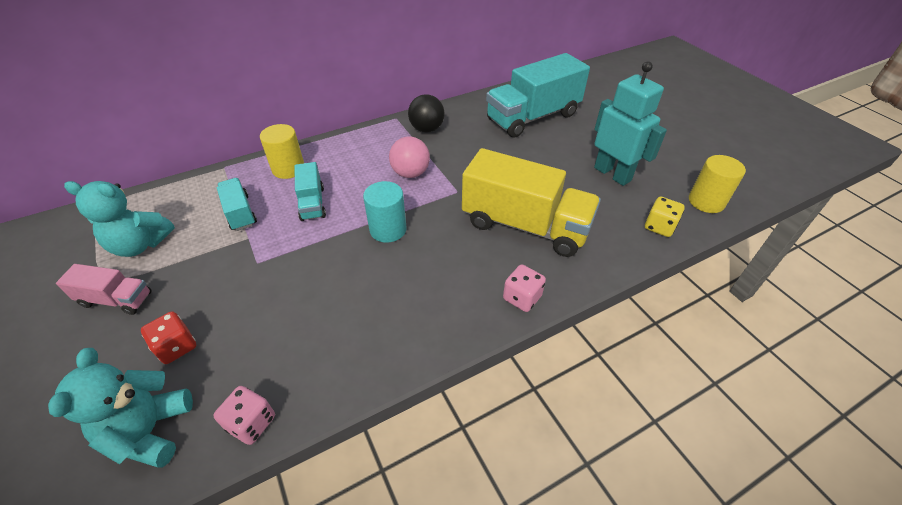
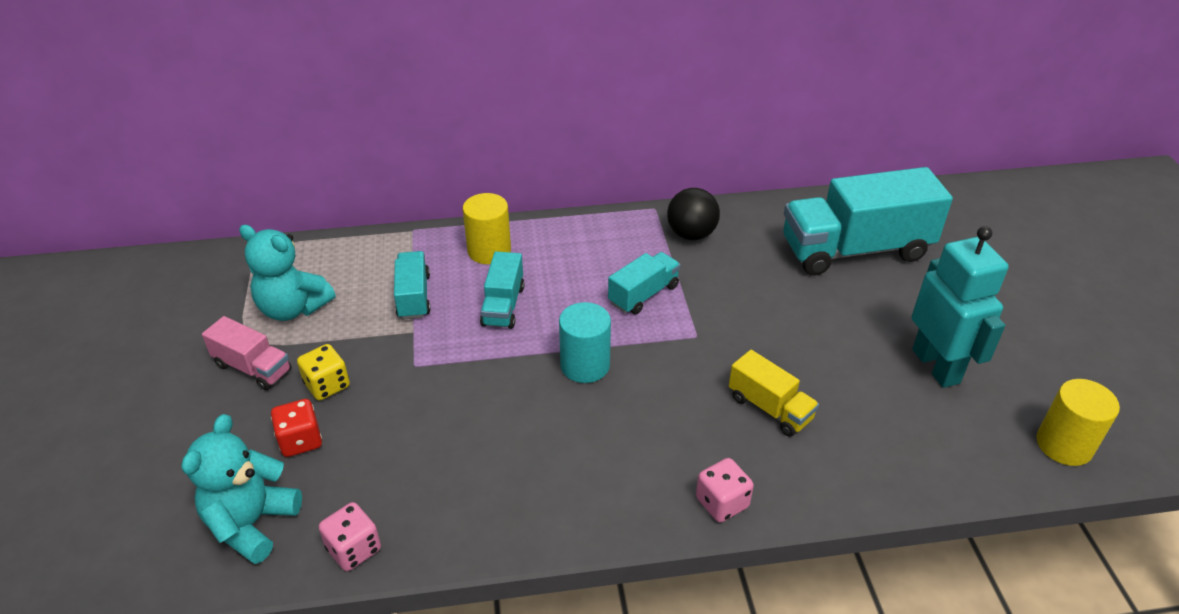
camera: 20 degrees right, 5 degrees down
pink ball [389,136,430,178] -> turquoise truck [608,252,681,315]
yellow truck [462,148,601,257] -> yellow truck [729,350,819,437], size x0.49
yellow dice [645,197,685,237] -> yellow dice moved to [297,344,350,400]

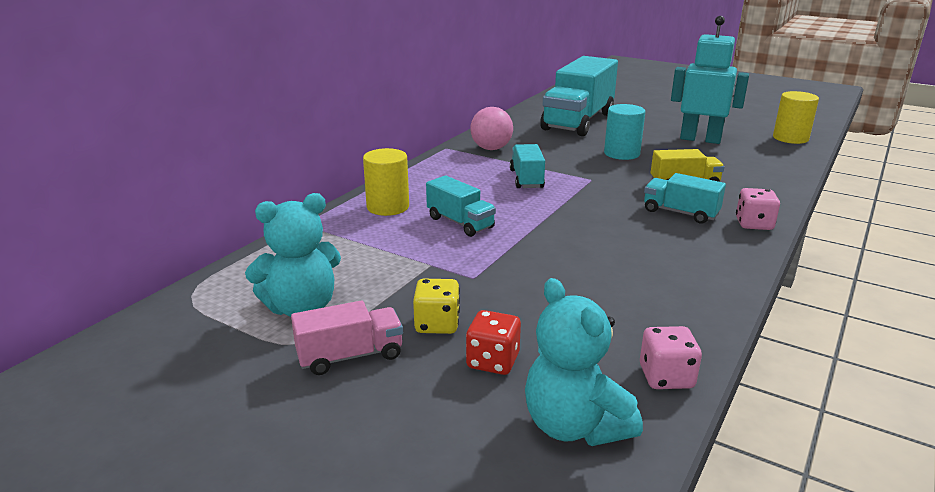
camera: 50 degrees left, 15 degrees down
turquoise truck [394,251,431,319] -> turquoise truck moved to [644,173,726,224]
turquoise cylinder [559,302,611,383] -> turquoise cylinder moved to [604,104,645,160]
black ball [667,188,720,240] -> pink ball [470,107,513,150]

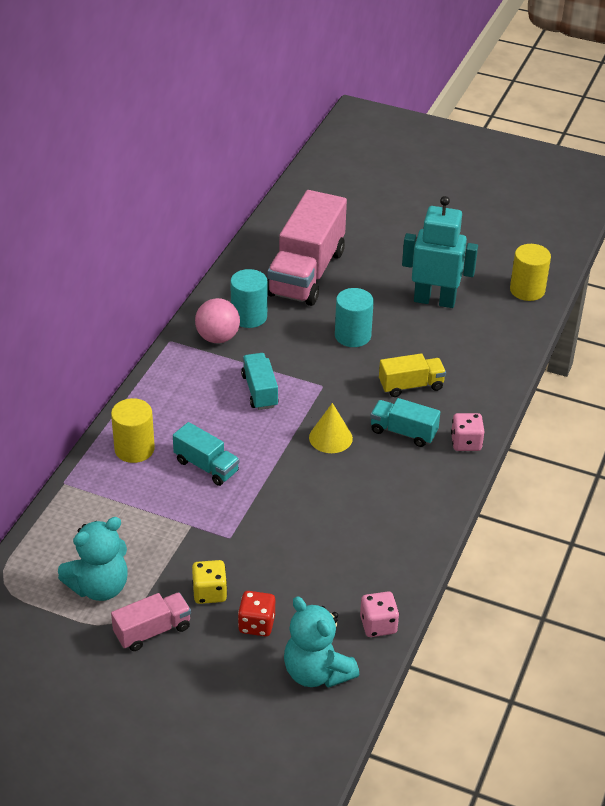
camera: 10 degrees left, 15 degrees up
turquoise truck [540,56,618,136] -> pink truck [267,190,347,306]
none -> turquoise cylinder [230,269,267,328]
none -> yellow cone [309,403,353,453]

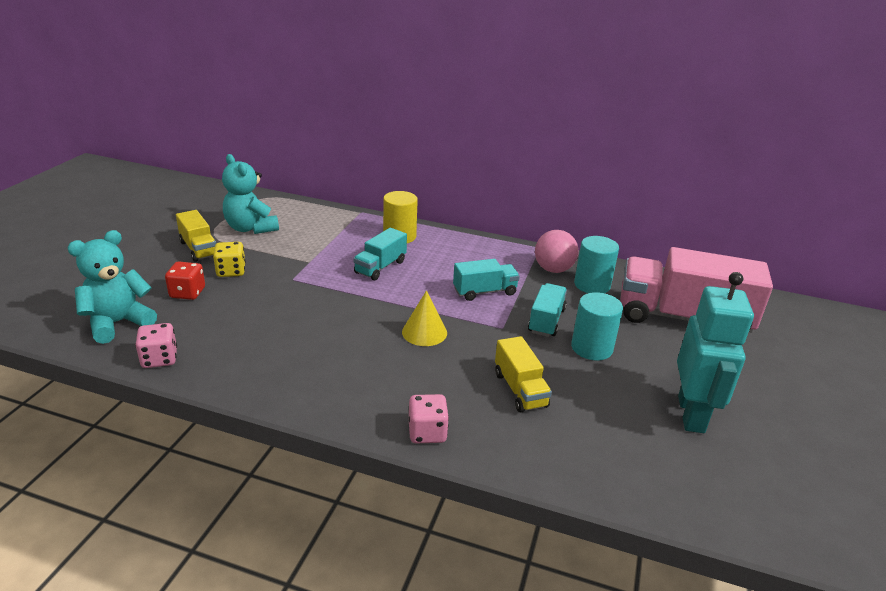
camera: 85 degrees right, 10 degrees down
pink truck [111,592,191,651] -> yellow truck [176,210,216,262]
turquoise truck [370,398,440,447] -> turquoise truck moved to [528,283,567,337]
yellow cylinder [510,244,551,301] -> none

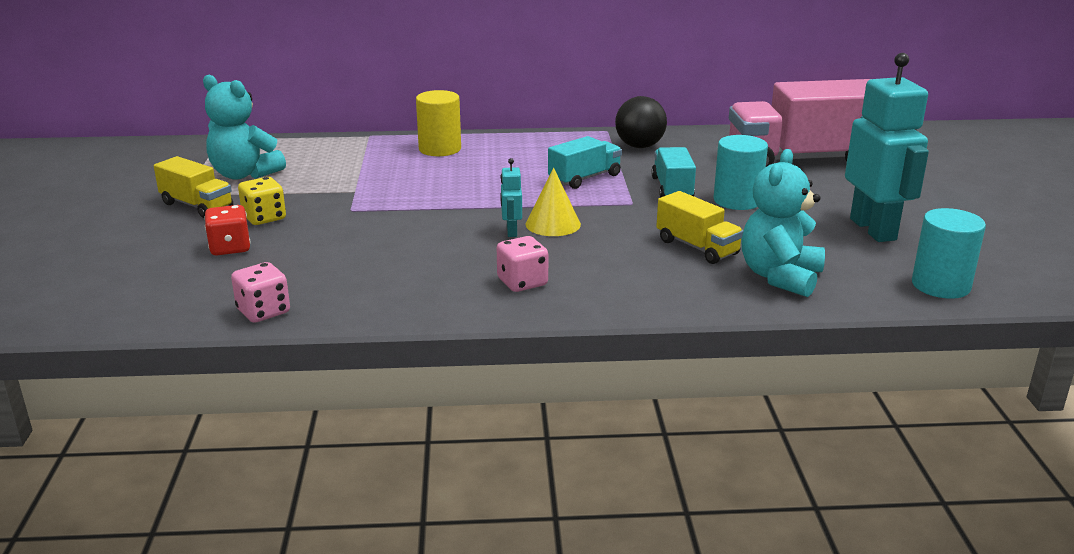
camera: 20 degrees left, 5 degrees down
turquoise teddy bear [67,230,157,344] -> turquoise teddy bear moved to [741,149,825,297]
turquoise truck [353,228,407,280] -> none
pink dice [409,394,449,444] -> pink dice moved to [497,236,548,292]
pink ball [535,230,579,273] -> black ball [615,96,667,148]
turquoise cylinder [574,236,619,293] -> turquoise cylinder moved to [912,208,986,299]
none -> turquoise robot [500,158,522,237]

